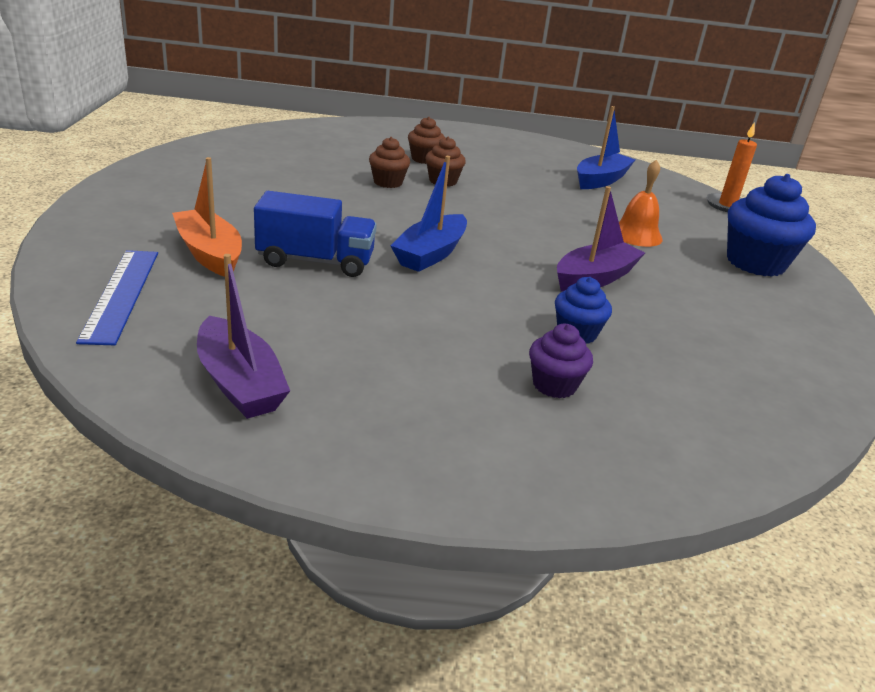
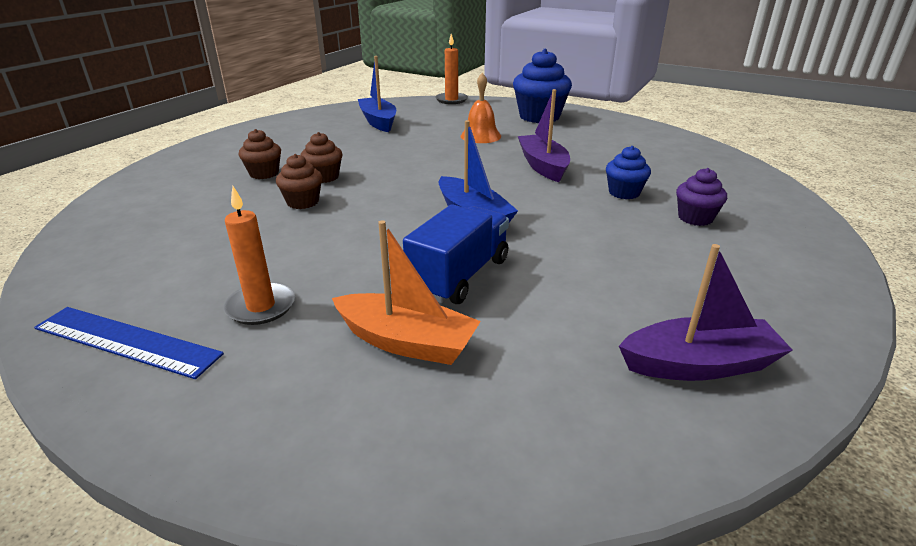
camera: 60 degrees left, 0 degrees up
blue ruler [76,250,158,345] -> blue ruler moved to [34,307,224,379]
orange boat [172,157,242,277] -> orange boat turned 150 degrees counterclockwise [332,220,481,365]
none -> orange candle [224,186,295,325]

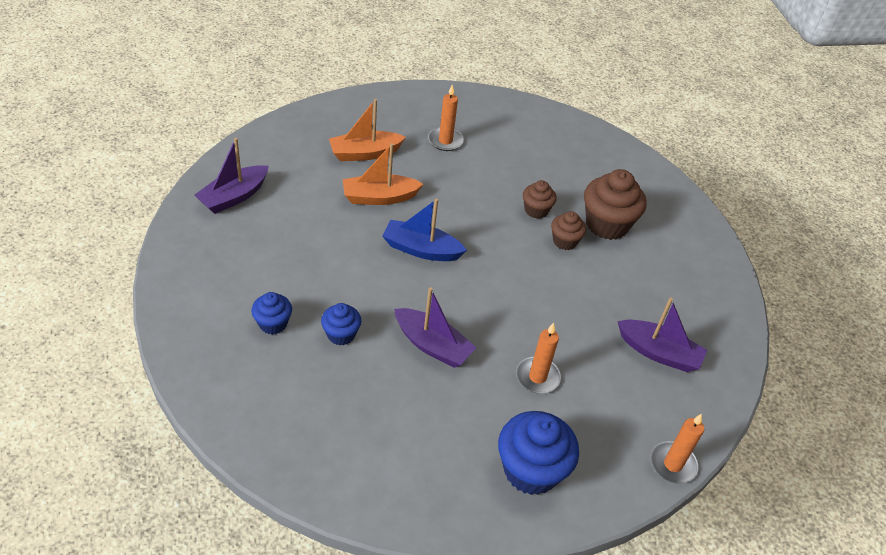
camera: 135 degrees right, 15 degrees up
blue ruler [34,307,224,379] -> none
brown cupcake [239,129,281,179] -> brown cupcake [584,169,647,240], size x1.81
blue boat [358,56,396,132] -> purple boat [617,297,707,372]
blue truck [403,204,509,304] -> orange boat [343,143,423,205]
orange bell [461,73,501,143] -> orange candle [516,323,561,394]
purple cupcake [676,168,727,226] -> blue cupcake [251,292,292,335]

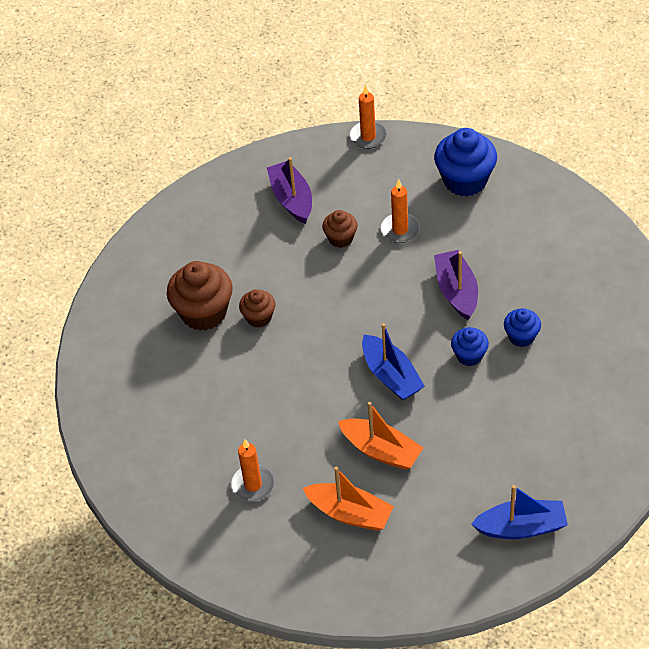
camera: 130 degrees left, 5 degrees up
purple boat [194,138,269,214] -> blue boat [471,485,568,539]
blue cupcake [251,292,292,335] -> blue cupcake moved to [451,327,489,366]
brown cupcake [523,180,557,219] -> brown cupcake moved to [322,210,358,248]

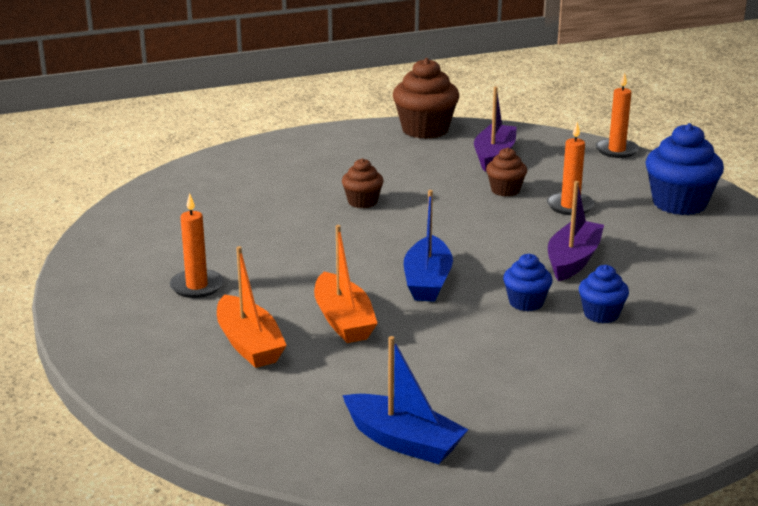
camera: 35 degrees right, 25 degrees down
brown cupcake [167,261,233,331] -> brown cupcake moved to [393,58,459,139]

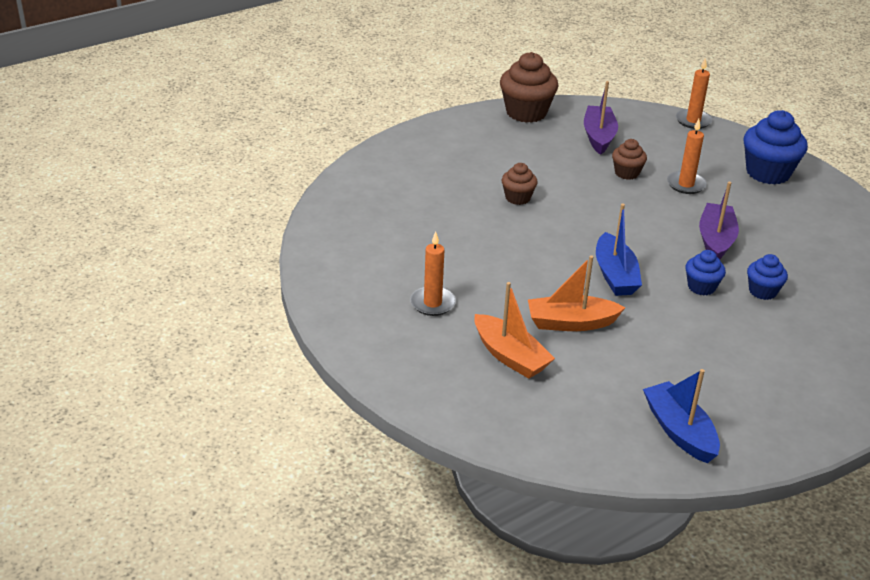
camera: 15 degrees left, 10 degrees up
orange boat [314,225,378,343] -> orange boat turned 120 degrees clockwise [528,255,626,331]
blue boat [342,336,468,464] -> blue boat turned 135 degrees counterclockwise [643,369,720,463]

